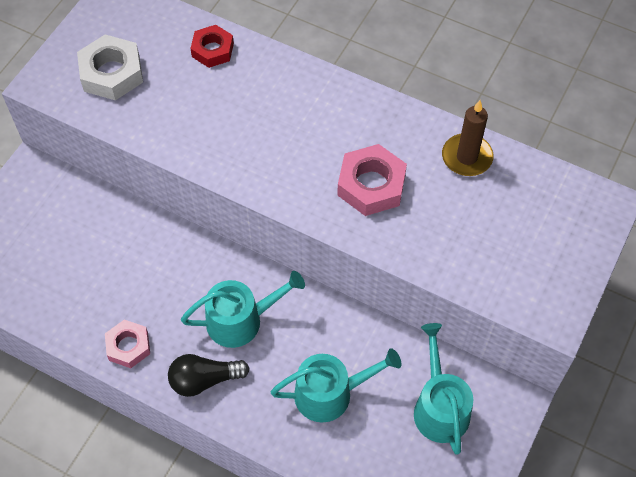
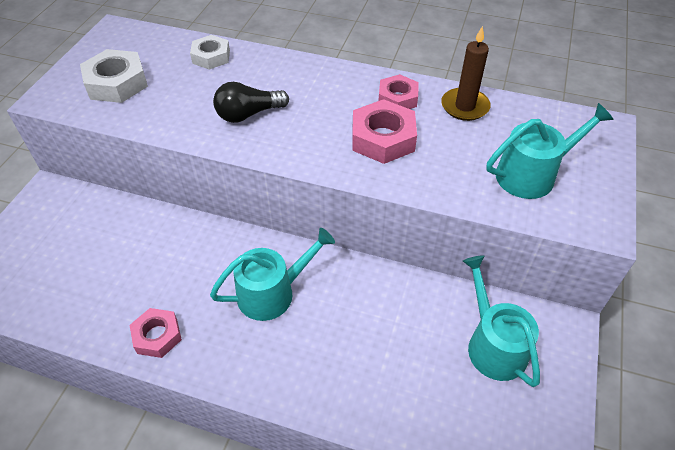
camera: 10 degrees left, 10 degrees down
black light bulb [168,354,250,397] -> black light bulb moved to [213,82,289,123]
red nut [190,25,234,68] -> white nut [190,35,230,70]
turquoise watering can [271,348,402,422] -> turquoise watering can moved to [487,103,614,199]
none -> pink nut [378,74,419,109]

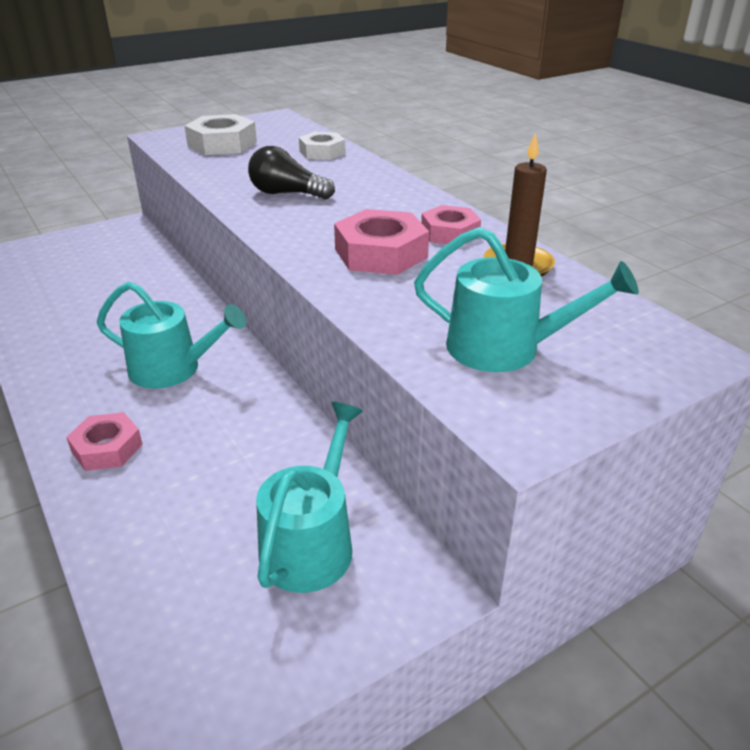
camera: 40 degrees right, 15 degrees down
pink nut [130,308,182,358] -> pink nut moved to [66,412,143,471]

